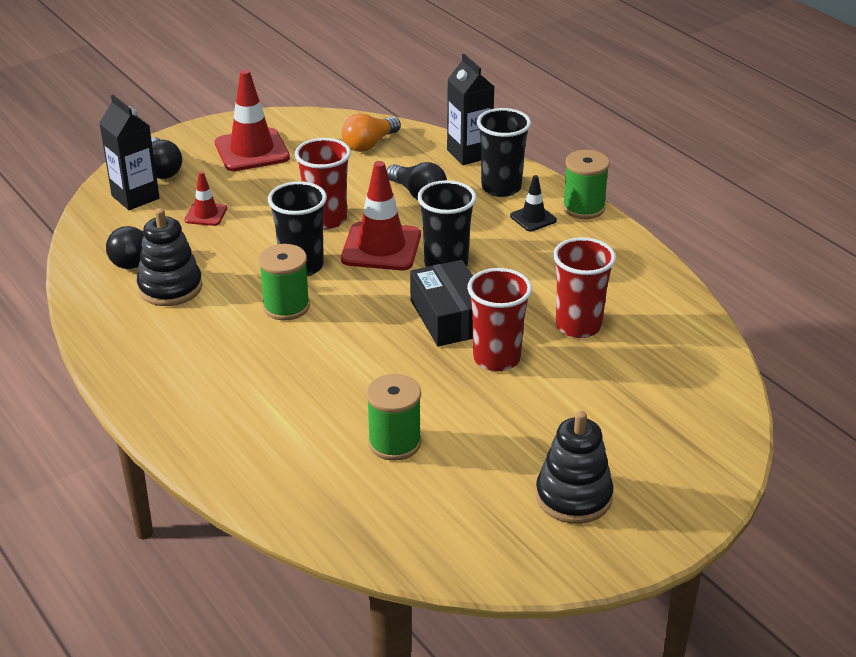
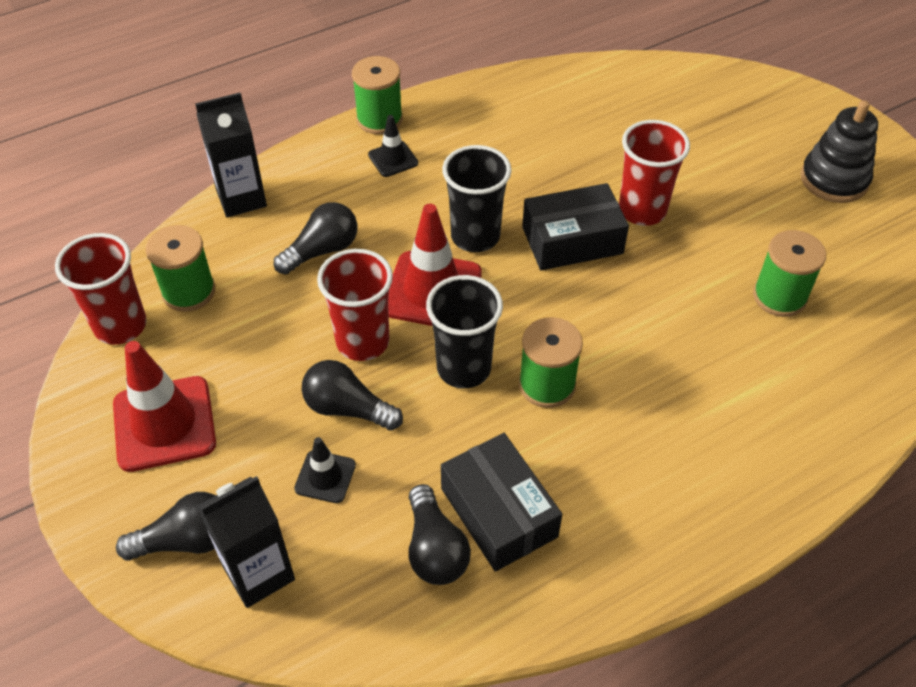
camera: 85 degrees left, 15 degrees up
black stacking toy [137,208,202,306] -> black box [441,433,562,572]
red traffic cone [184,171,227,226] -> black traffic cone [294,437,356,503]
orange light bulb [342,114,401,152] -> green spool [146,225,215,312]
black cup [477,108,531,197] -> none
red cup [553,237,616,338] -> red cup moved to [55,233,147,345]
none -> black light bulb [302,360,403,431]

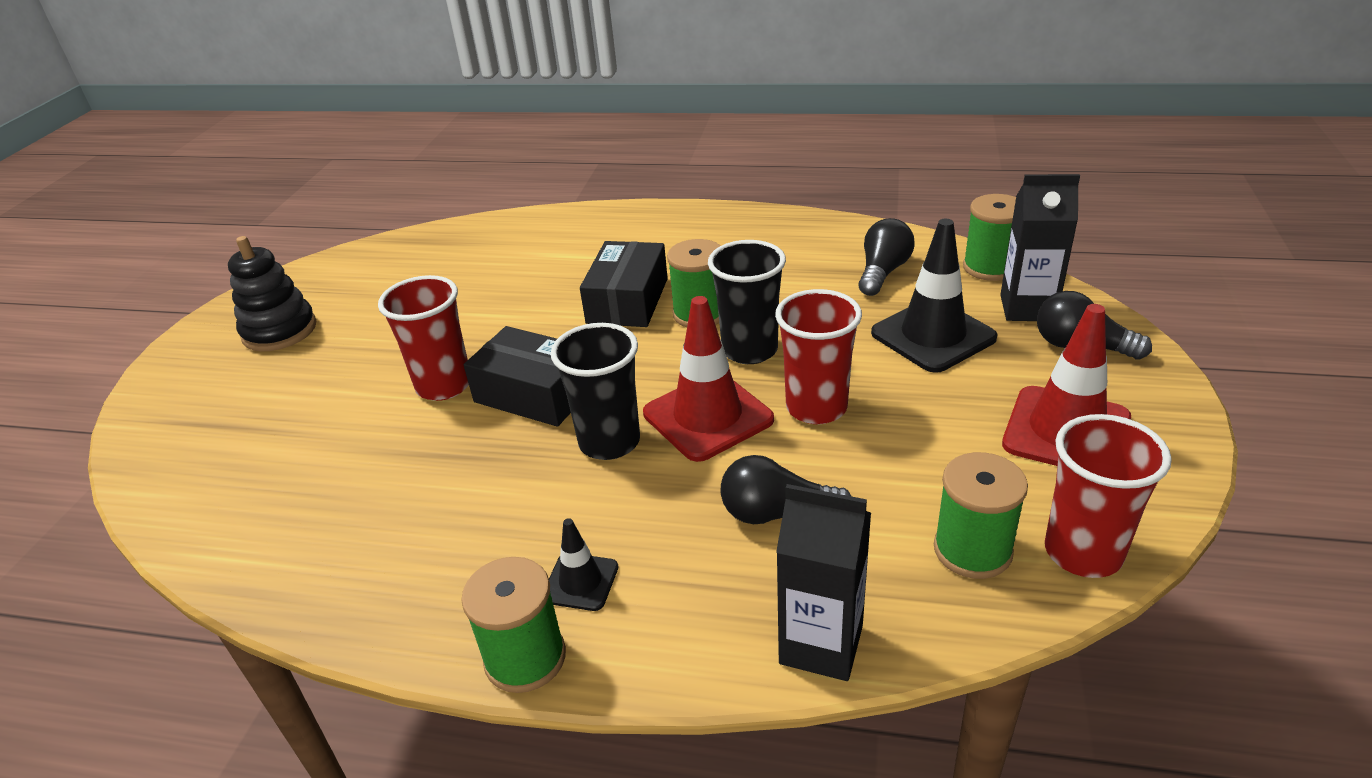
camera: 135 degrees left, 15 degrees down
black traffic cone [294,437,356,503] -> black traffic cone [871,219,998,373], size x1.92
black light bulb [302,360,403,431] -> none
black box [441,433,562,572] -> black box moved to [580,241,668,327]
green spool [753,230,826,317] -> green spool moved to [963,194,1016,281]

